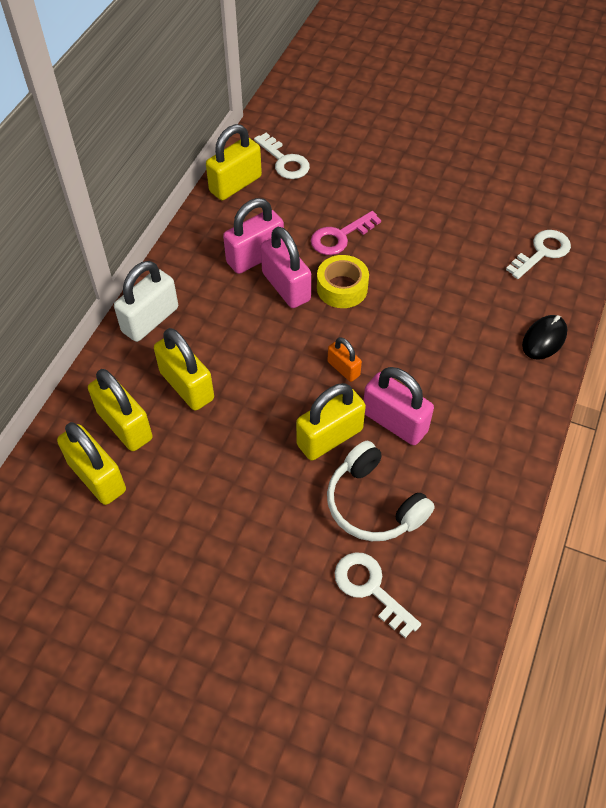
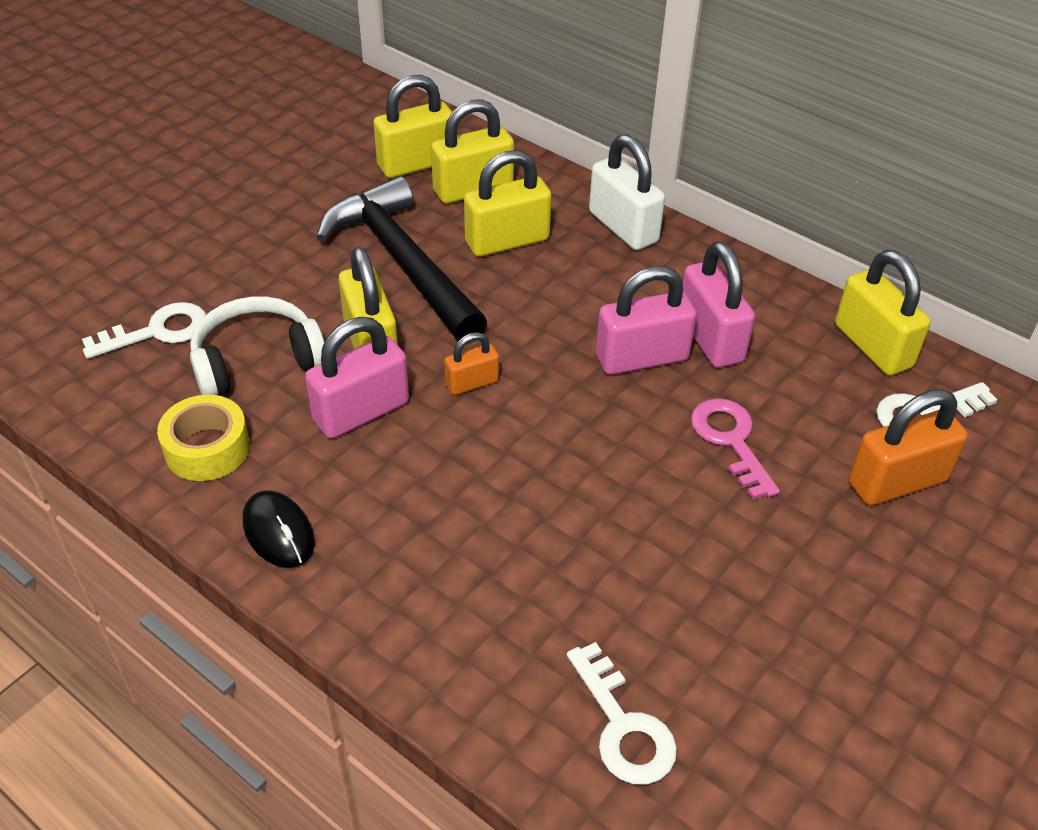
camera: 105 degrees right, 10 degrees down
yellow tape [317,255,369,308] -> yellow tape moved to [157,395,250,481]
black mouse [522,315,567,360] -> black mouse moved to [243,490,315,568]
none -> black hammer [316,176,487,341]
none -> orange padlock [849,389,968,505]

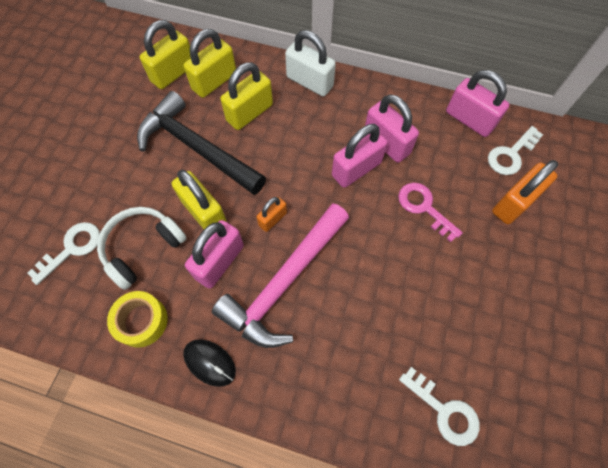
camera: 20 degrees left, 20 degrees up
yellow padlock [835,250,931,376] -> pink padlock [446,70,509,137]
none -> pink hammer [212,203,349,348]

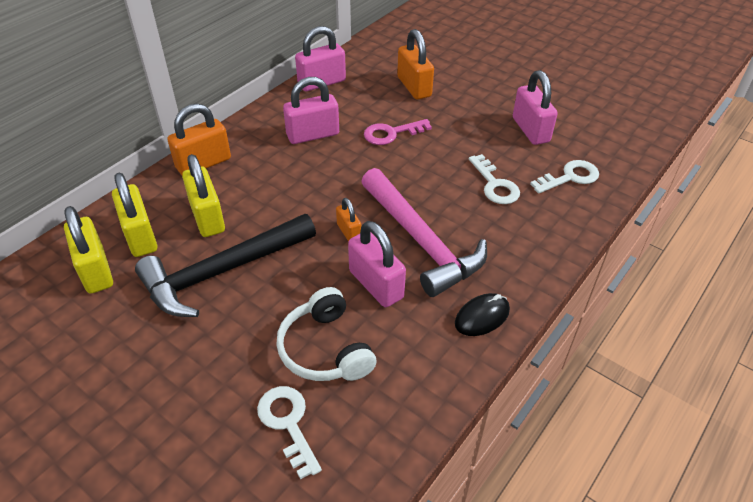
camera: 70 degrees left, 20 degrees down
yellow tape [107,291,168,348] -> none
yellow padlock [172,170,227,229] -> none
white padlock [285,30,336,96] -> orange padlock [167,103,231,175]
pink padlock [332,124,388,188] -> pink padlock moved to [513,70,558,145]
white key [488,126,543,175] -> white key moved to [469,154,520,204]

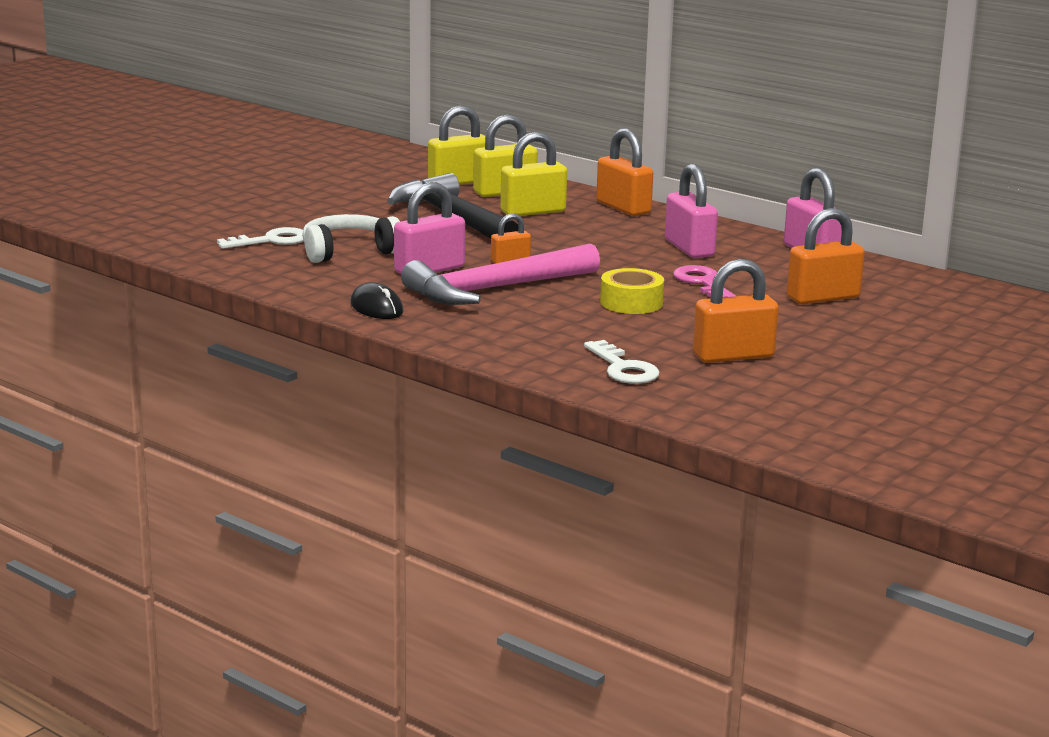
camera: 90 degrees right, 25 degrees down
white key [469,154,520,204] -> none
pink padlock [513,70,558,145] -> orange padlock [693,259,779,363]
none -> yellow tape [600,268,664,314]

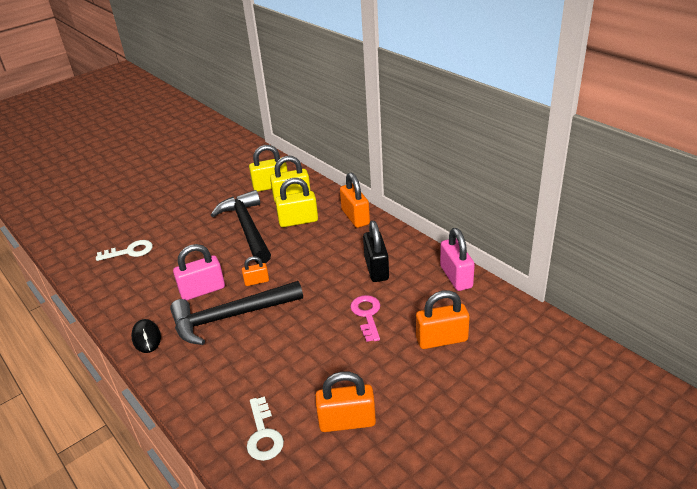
camera: 15 degrees right, 15 degrees up
white headphones [302,214,400,263] -> none
pink hammer [401,244,600,305] -> black hammer [170,281,303,345]
yellow tape [600,268,664,314] -> none
pink padlock [665,164,718,258] -> black padlock [363,221,389,282]

